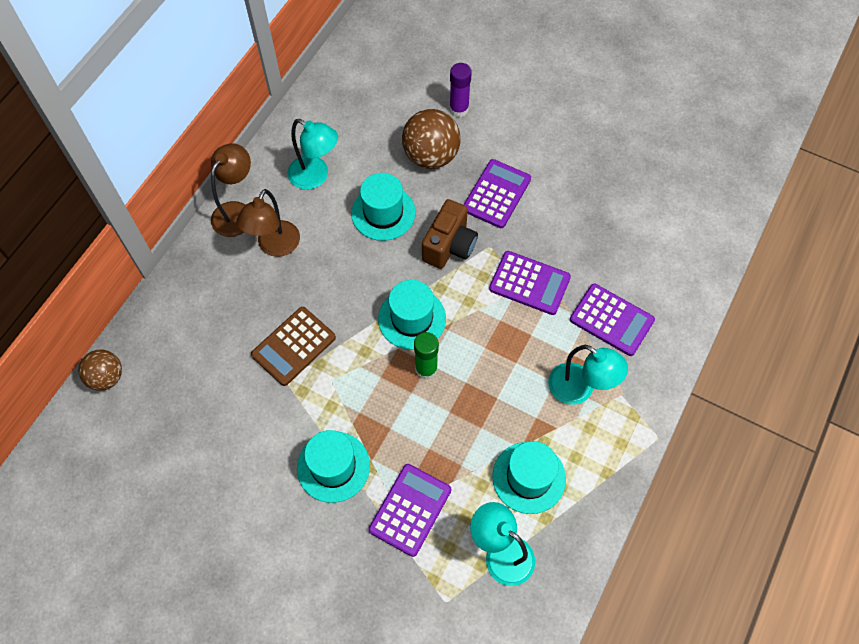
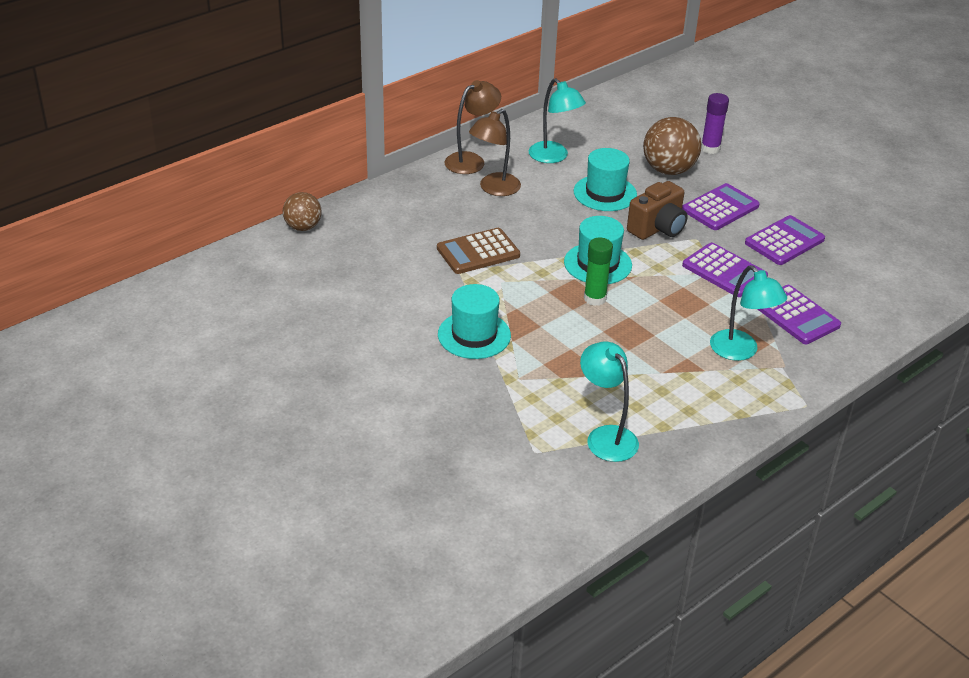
camera: 20 degrees right, 25 degrees down
purple calculator [369,464,451,557] -> purple calculator moved to [745,215,825,265]
turquoise hat [492,441,566,514] -> none

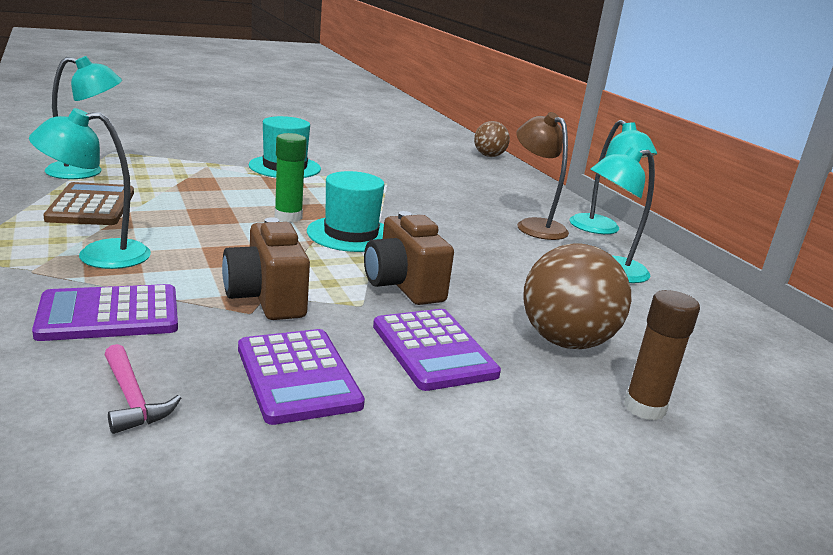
camera: 105 degrees right, 15 degrees down
brown calculator [437,228,520,274] -> brown calculator moved to [43,182,134,225]
brown lamp [445,80,501,174] -> turquoise lamp [569,120,657,234]
turquoise hat [574,148,637,211] -> none
purple calculator [682,243,768,297] -> brown camera [222,217,310,320]
purple glue stick [701,93,729,154] -> brown glue stick [624,290,700,421]
none -> pink hammer [104,344,181,434]

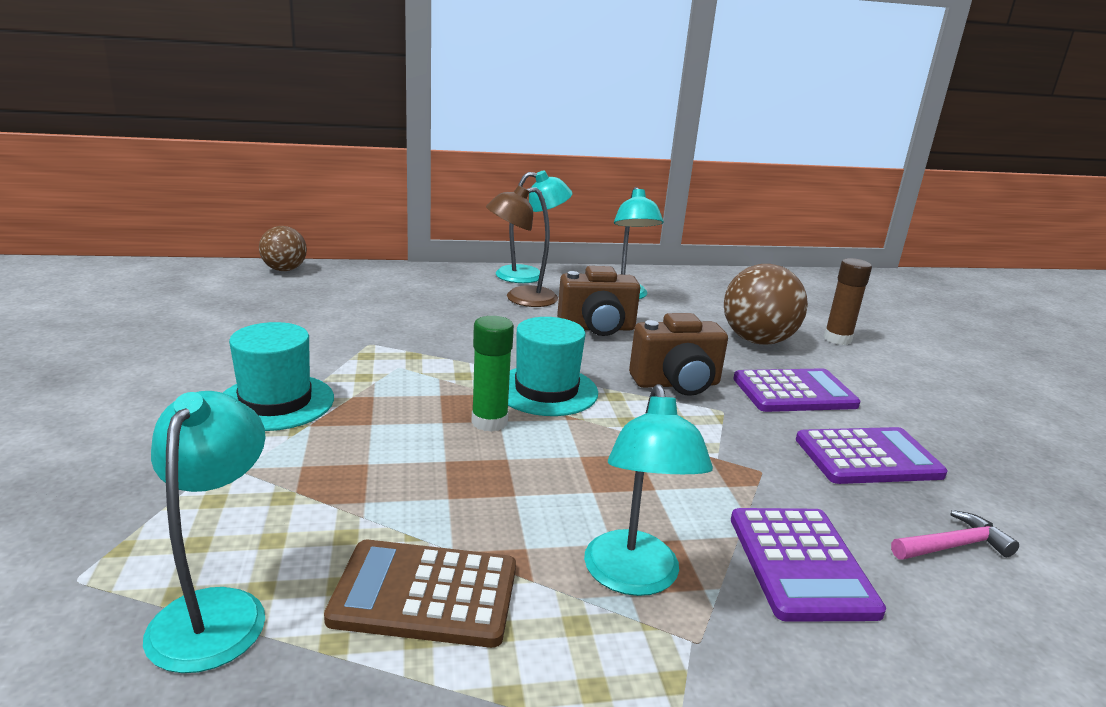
camera: 75 degrees left, 0 degrees up
brown camera [222,217,310,320] -> brown camera moved to [557,266,640,336]

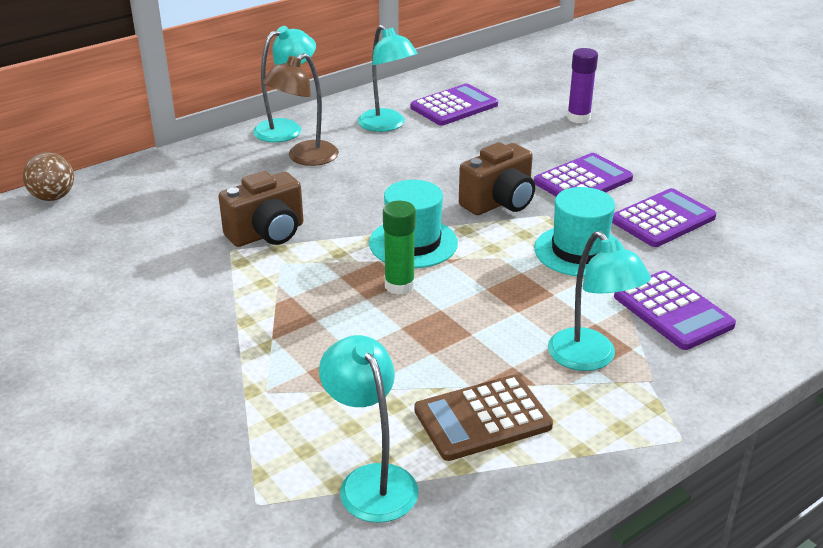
camera: 25 degrees left, 10 degrees up
turquoise hat [223,322,334,431] -> turquoise hat moved to [534,187,624,277]
brown camera [557,266,640,336] -> brown camera moved to [218,171,304,247]
brown ball [724,264,808,345] -> none
brown glue stick [824,258,872,345] -> purple glue stick [567,48,598,123]
pink hammer [891,510,1019,560] -> none
none -> purple calculator [410,84,498,126]

